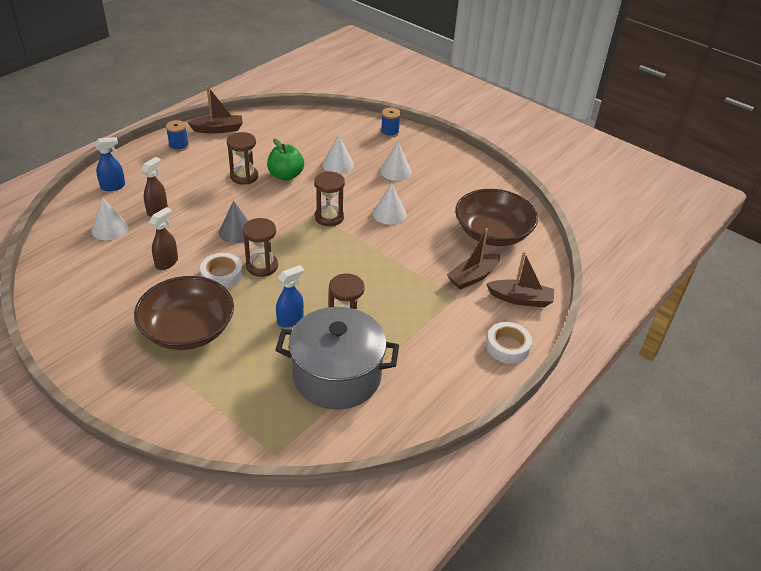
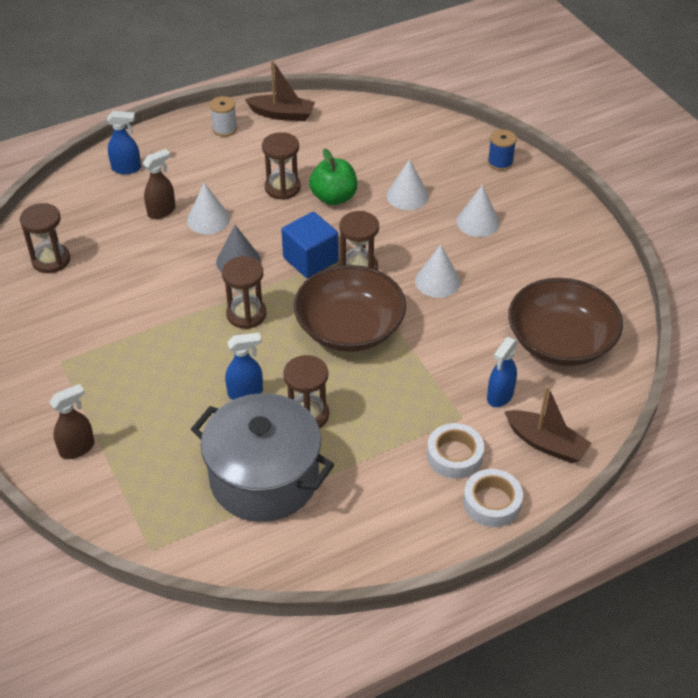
camera: 25 degrees right, 5 degrees up
white cone [91,197,129,240] -> white cone moved to [187,183,230,234]
brown bowl [134,276,234,350] -> brown bowl moved to [294,265,406,352]
brown spray bottle [149,207,178,270] -> brown spray bottle moved to [49,384,94,459]
blue spool [166,120,189,152] -> white spool [210,96,237,137]
white tape [200,253,243,289] -> white tape moved to [427,423,484,479]
brown boat [447,228,500,289] -> blue spray bottle [487,337,518,407]
none -> brown hourglass [20,203,70,273]
none -> blue cube [281,212,339,278]

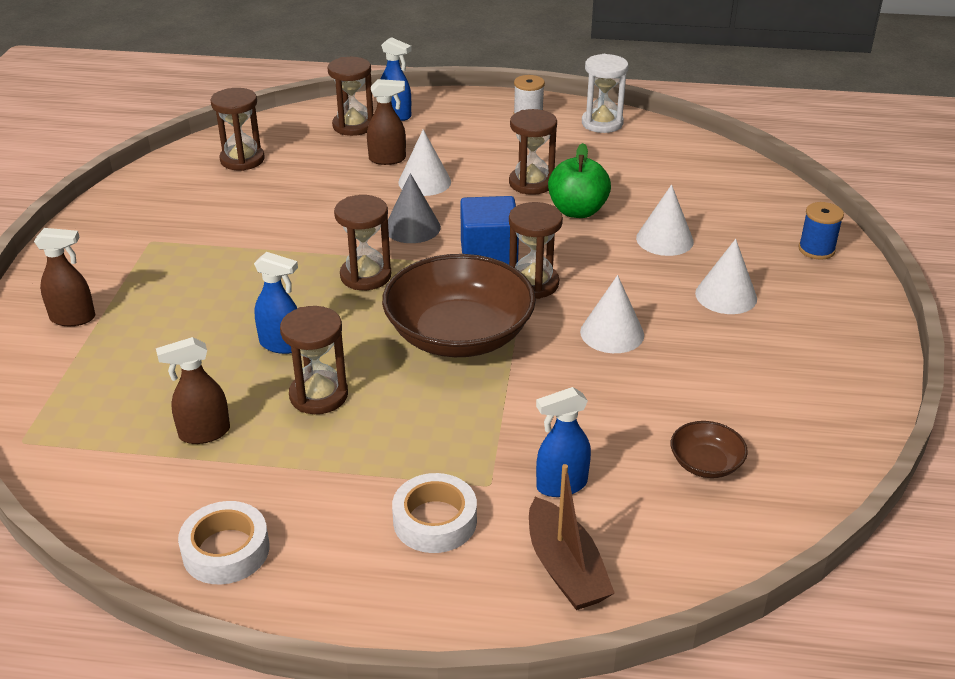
camera: 35 degrees right, 10 degrees down
grey pot [191,393,334,522] -> brown spray bottle [156,337,230,444]
brown boat [245,60,315,121] -> white hourglass [582,54,628,133]
white tape [463,469,523,527] -> white tape moved to [178,501,270,584]
brown bowl [508,278,623,366] -> brown bowl [671,421,748,478], size x0.44
none -> brown hourglass [328,57,373,136]

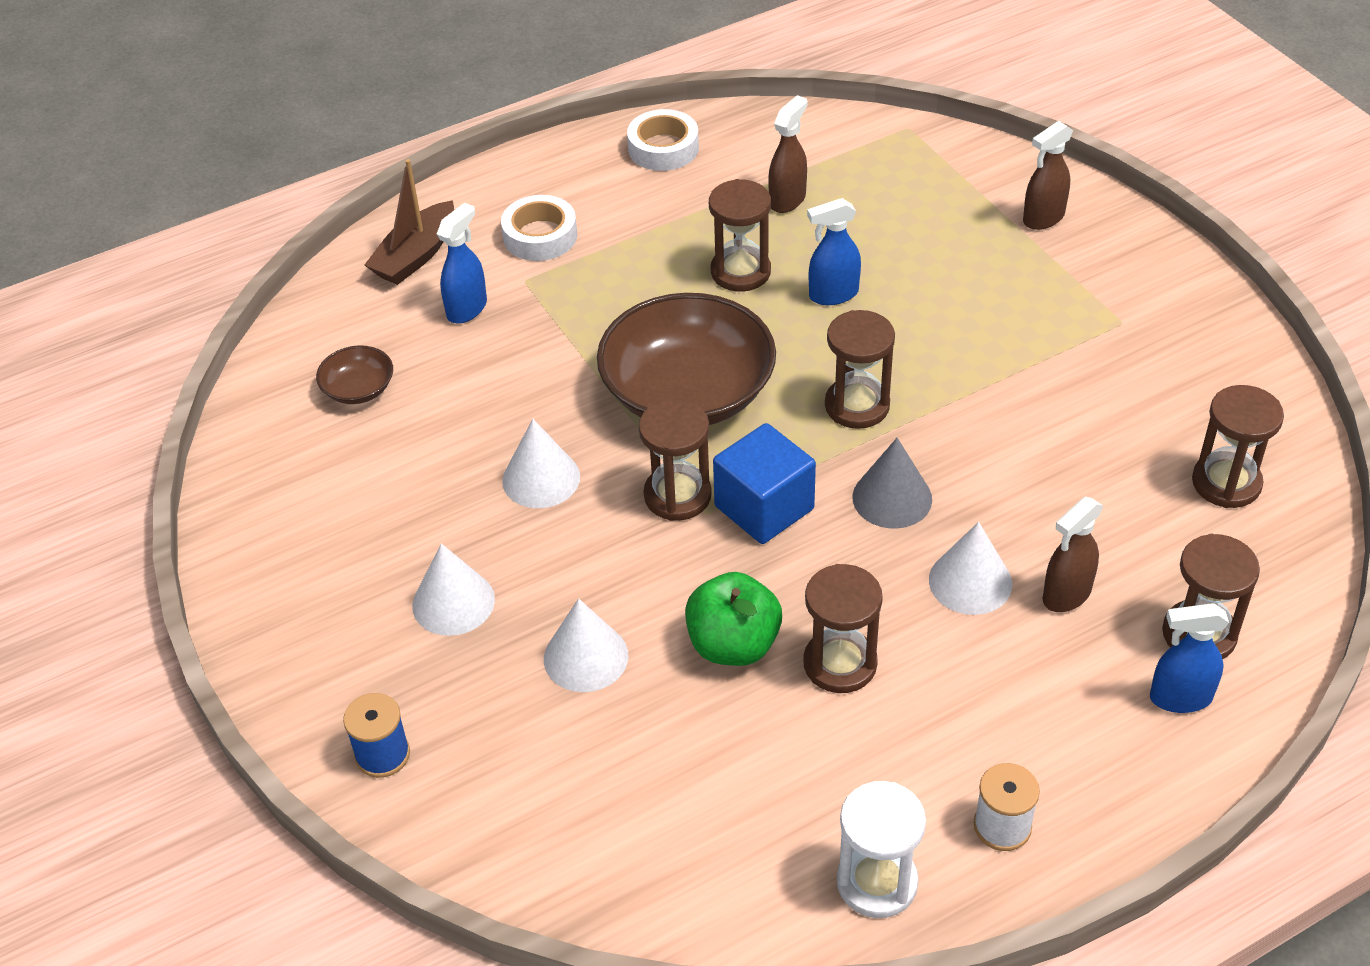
camera: 145 degrees right, 10 degrees up
brown boat [529,464,615,610] -> brown boat turned 90 degrees counterclockwise [365,159,454,285]

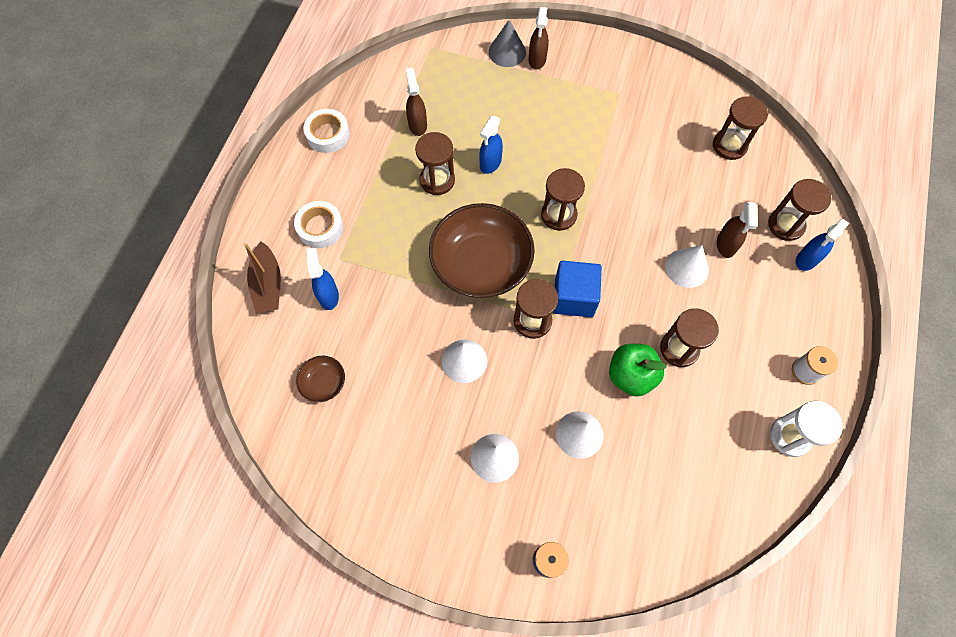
camera: 45 degrees left, 20 degrees up
grey cone [853,438,932,528] -> grey cone moved to [489,20,526,67]

